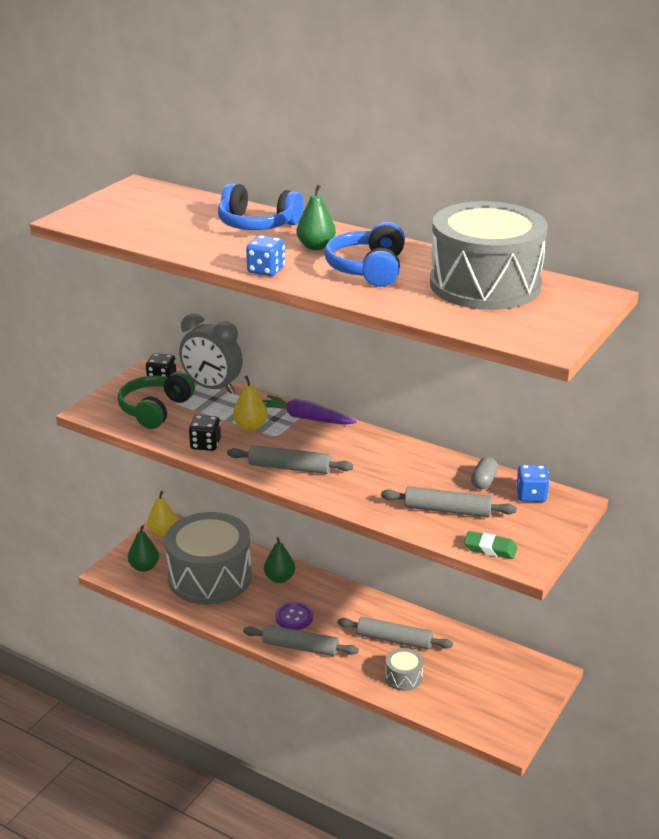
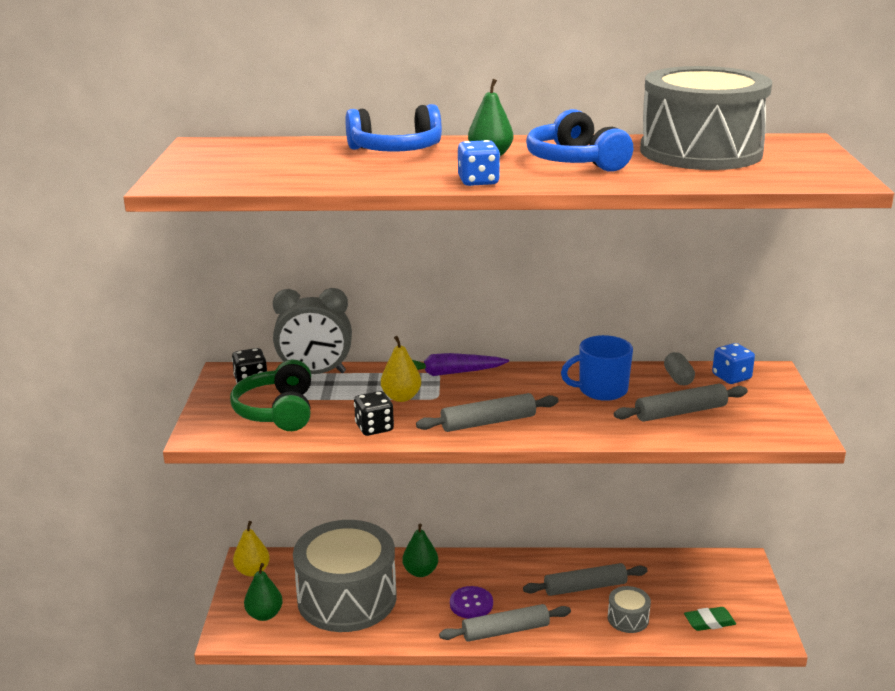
camera: 30 degrees left, 5 degrees down
green eraser [464,531,517,559] -> green eraser moved to [684,607,736,631]
none -> blue mug [561,335,633,401]

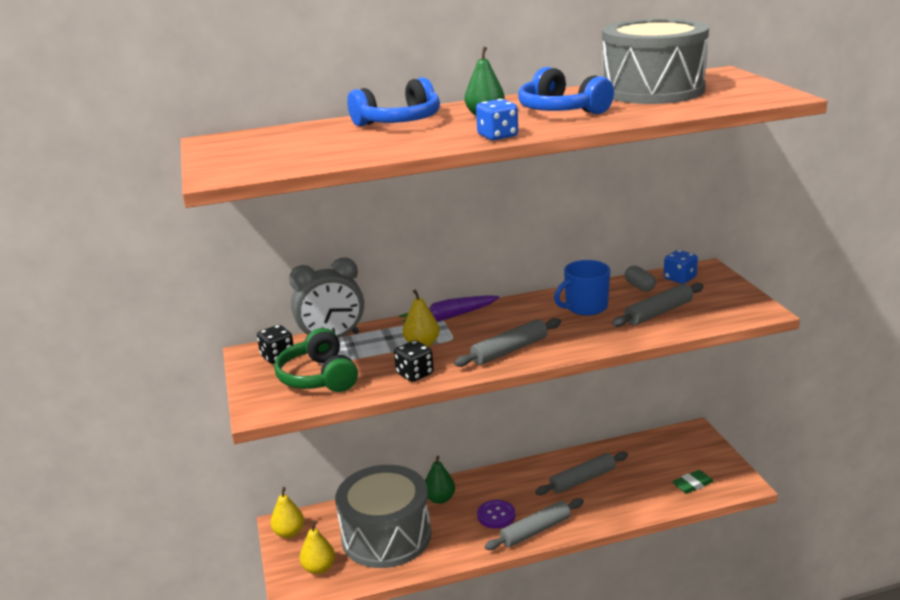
camera: 15 degrees left, 0 degrees up
green pear [244,563,283,621] -> yellow pear [300,521,335,574]
grey drum [608,586,651,633] -> none

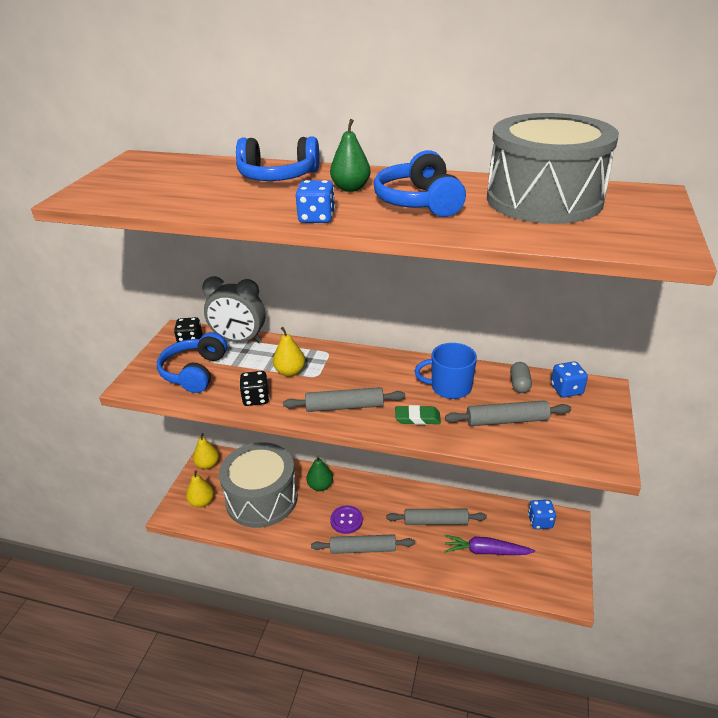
camera: 30 degrees right, 10 degrees up
green headphones [274,328,358,392] -> blue headphones [157,332,227,393]
purple carrot [399,295,499,322] -> purple carrot moved to [444,535,535,555]
green eraser [672,470,714,494] -> green eraser moved to [395,405,441,425]
none -> blue dice [528,500,556,529]

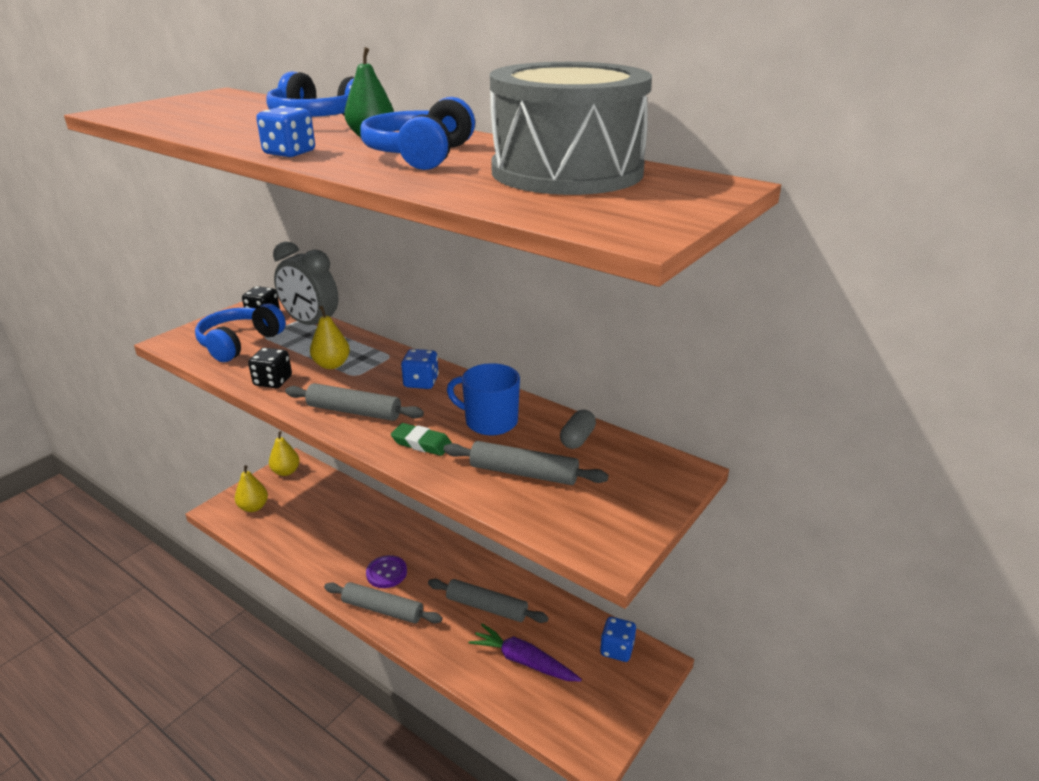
camera: 20 degrees right, 5 degrees down
grey drum [219,442,298,528] -> none
green pear [306,455,333,491] -> none
blue dice [551,361,588,397] -> blue dice moved to [401,349,439,389]

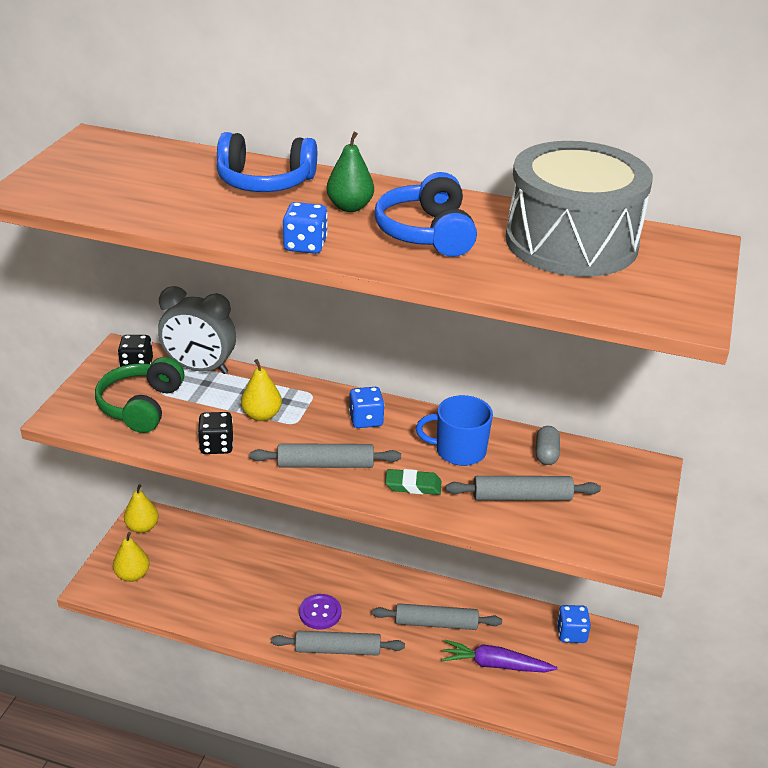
camera: 20 degrees left, 5 degrees up
blue headphones [195,303,286,362] -> green headphones [95,357,184,433]

